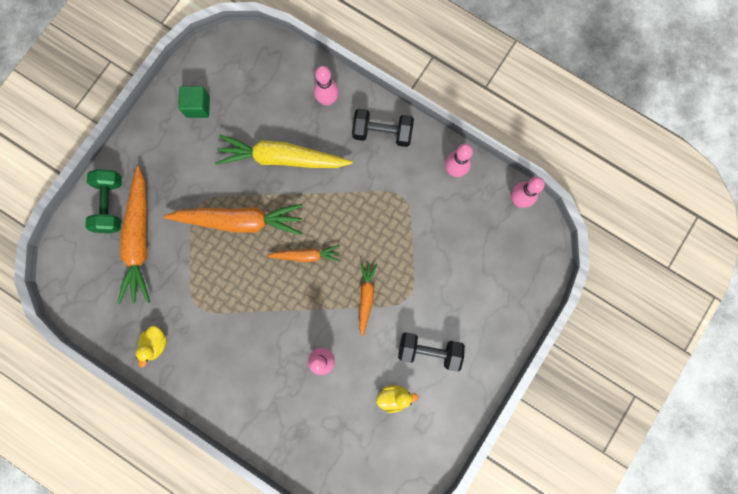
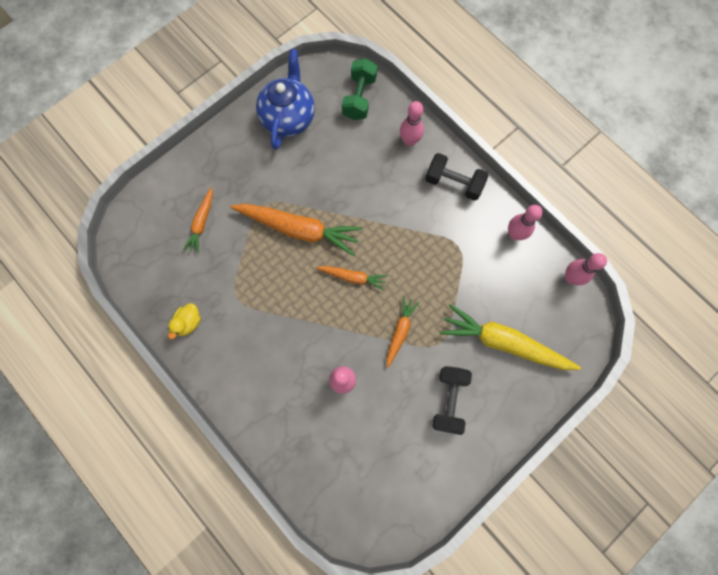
camera: 15 degrees right, 5 degrees down
green dumbbell [85,169,122,233] -> green dumbbell moved to [342,58,377,120]
orange carrot [117,166,150,304] -> orange carrot [183,187,213,253], size x0.53
green cube [178,86,210,118] -> blue teapot [256,49,315,150]
yellow carrot [215,135,353,168] -> yellow carrot moved to [440,304,581,370]
yellow duck [376,385,418,413] -> none
black dumbbell [398,332,465,372] -> black dumbbell turned 75 degrees clockwise [432,366,472,435]

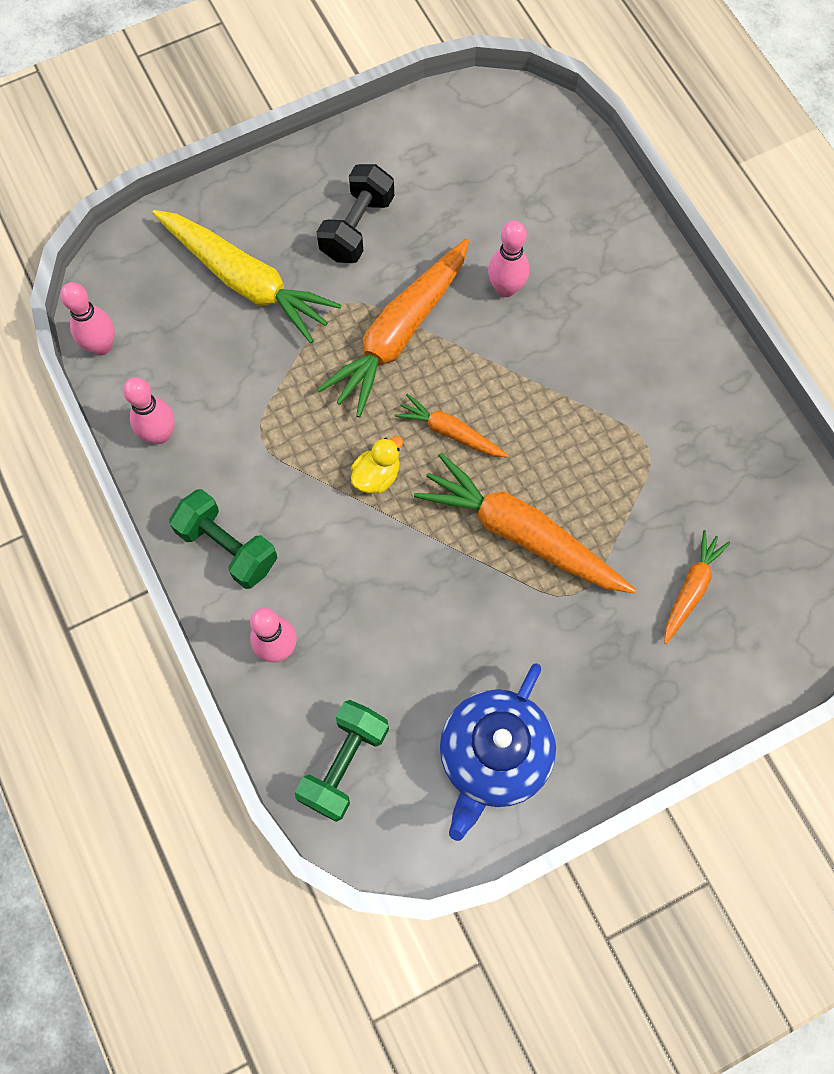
camera: 165 degrees left, 5 degrees down
yellow duck [168,303,201,339] -> yellow duck moved to [351,436,403,494]
orange carrot [387,297,419,368] -> orange carrot [317,239,469,417], size x1.90
black dumbbell [425,153,489,201] -> green dumbbell [169,489,277,589]

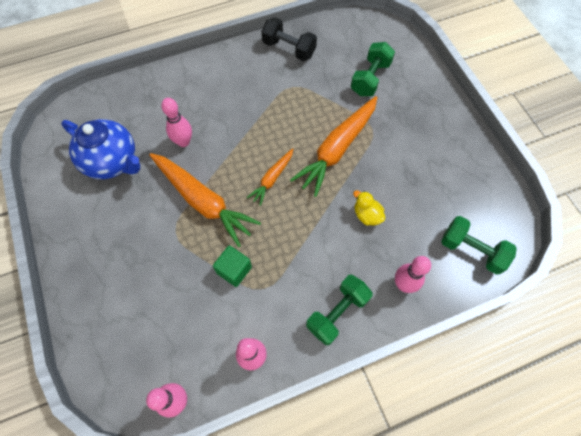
camera: 85 degrees left, 5 degrees down
yellow carrot [152,210,341,343] -> none
black dumbbell [317,164,394,263] -> black dumbbell moved to [261,17,317,61]
yellow duck [351,436,403,494] -> yellow duck moved to [353,190,385,225]
blue teapot [440,663,556,841] -> blue teapot moved to [61,119,140,179]
orange carrot [664,530,730,644] -> green dumbbell [351,42,395,96]
none -> green cube [213,245,252,287]

